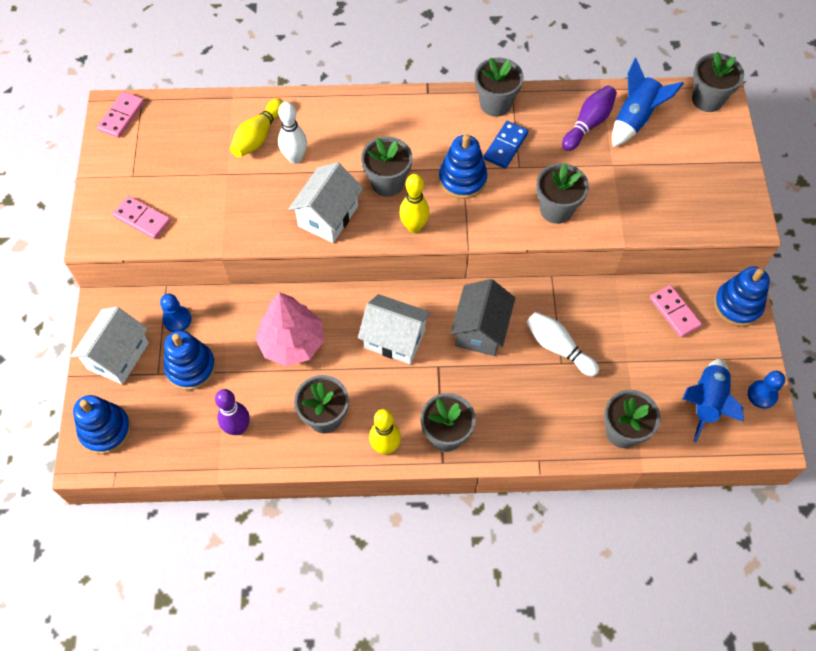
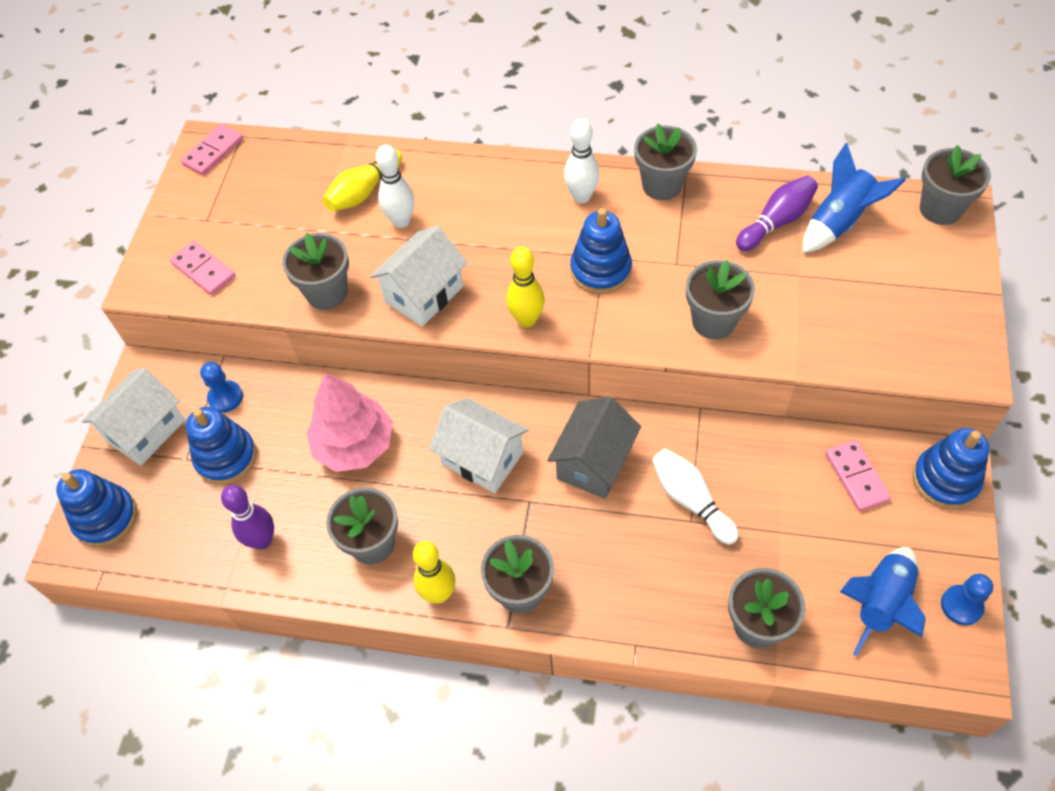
camera: 15 degrees right, 5 degrees down
grey flower pot [361,137,412,197] -> grey flower pot moved to [282,233,349,310]
blue domino [484,121,528,169] -> none
none -> white bowling pin [564,119,600,203]

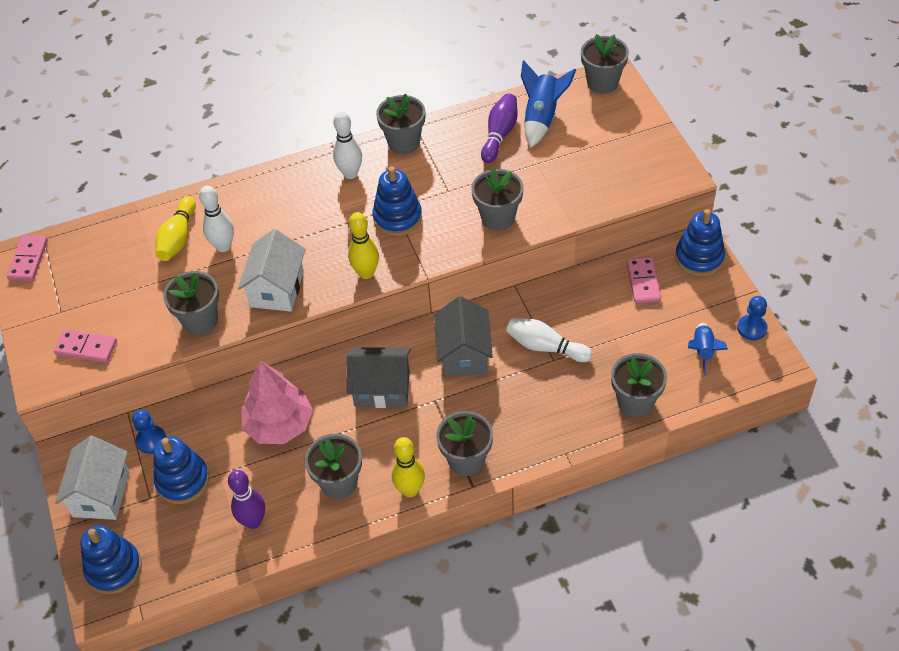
camera: 30 degrees left, 5 degrees down
white house [429,398,528,493] -> grey house [346,347,411,408]
pink domino [825,440,891,511] -> pink domino turned 45 degrees clockwise [627,257,661,303]
blue rocket [840,547,926,656] -> blue rocket [688,323,728,375], size x0.65

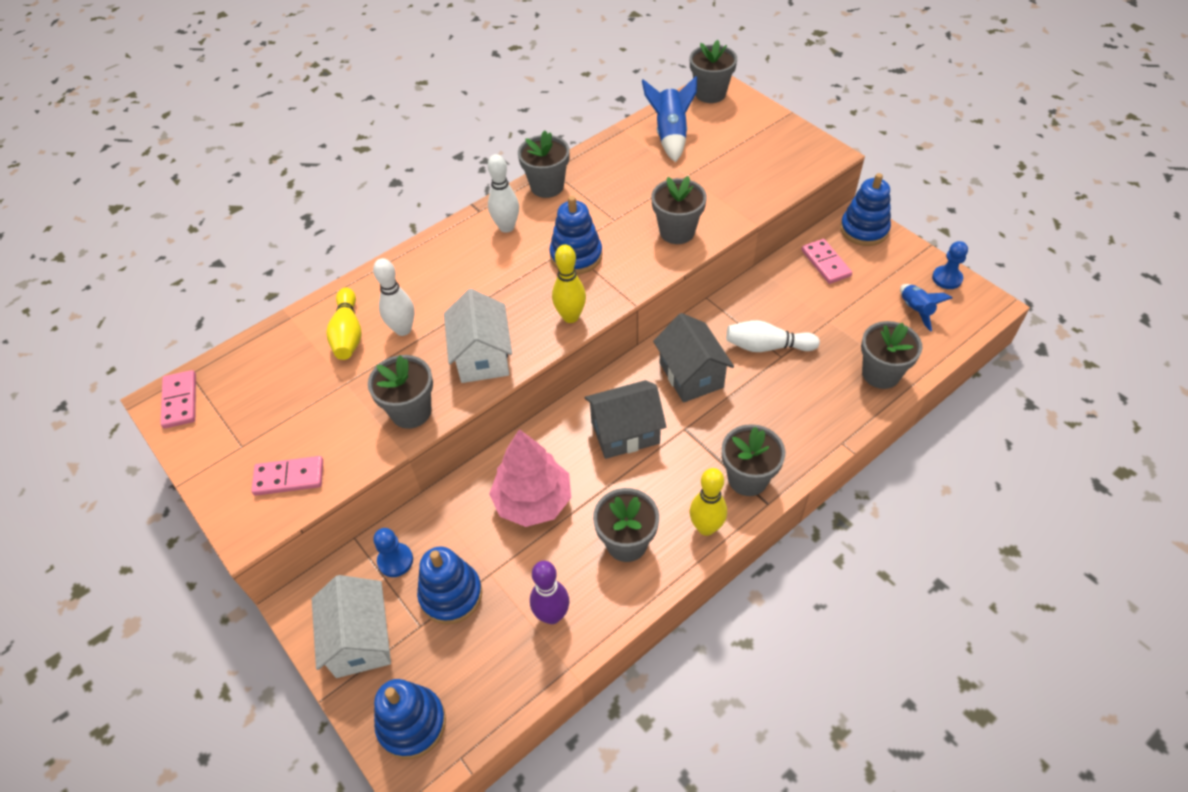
camera: 20 degrees left, 0 degrees up
purple bowling pin [481,94,517,163] -> none

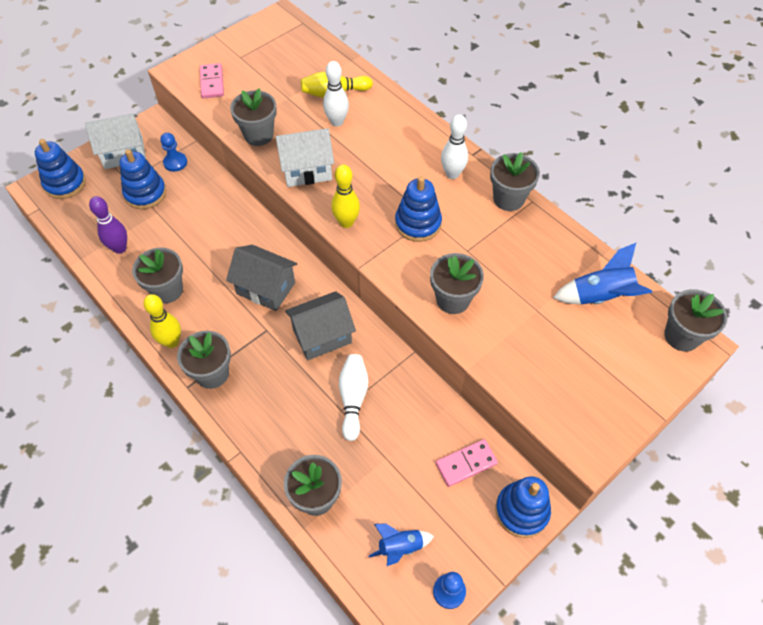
camera: 85 degrees right, 5 degrees up
pink domino [160,370,196,428] -> none
pink tree [489,429,571,527] -> none
grey house [585,380,666,459] -> grey house turned 45 degrees counterclockwise [226,245,297,311]

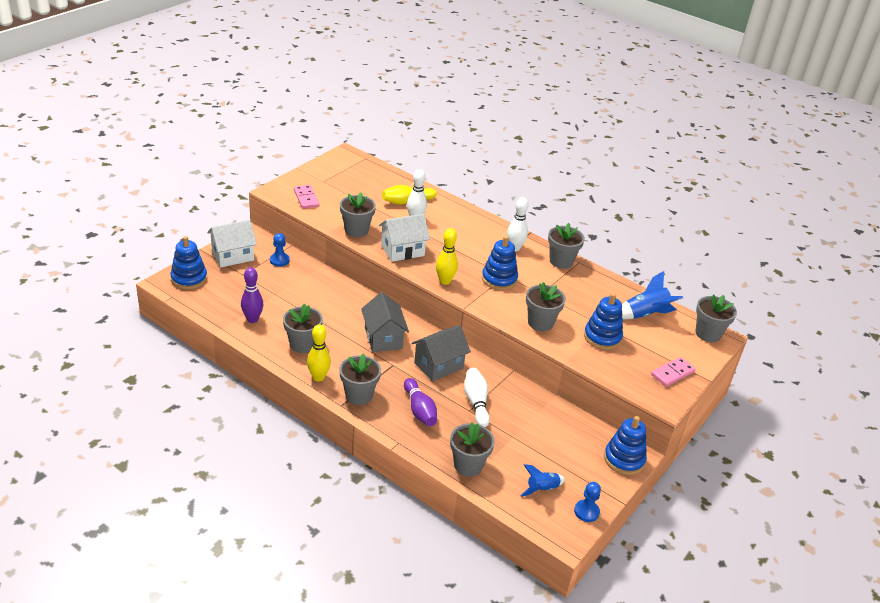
camera: 15 degrees left, 20 degrees down
blue stacking toy [120,149,166,209] -> blue stacking toy moved to [584,293,623,350]
grey house [226,245,297,311] -> grey house turned 60 degrees clockwise [361,292,409,352]
pink domino [436,439,498,487] -> pink domino moved to [651,357,696,387]
none -> purple bowling pin [404,378,437,426]

